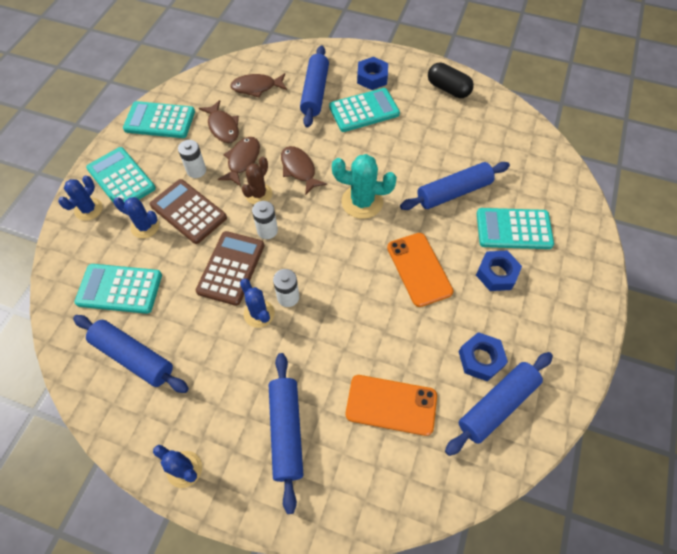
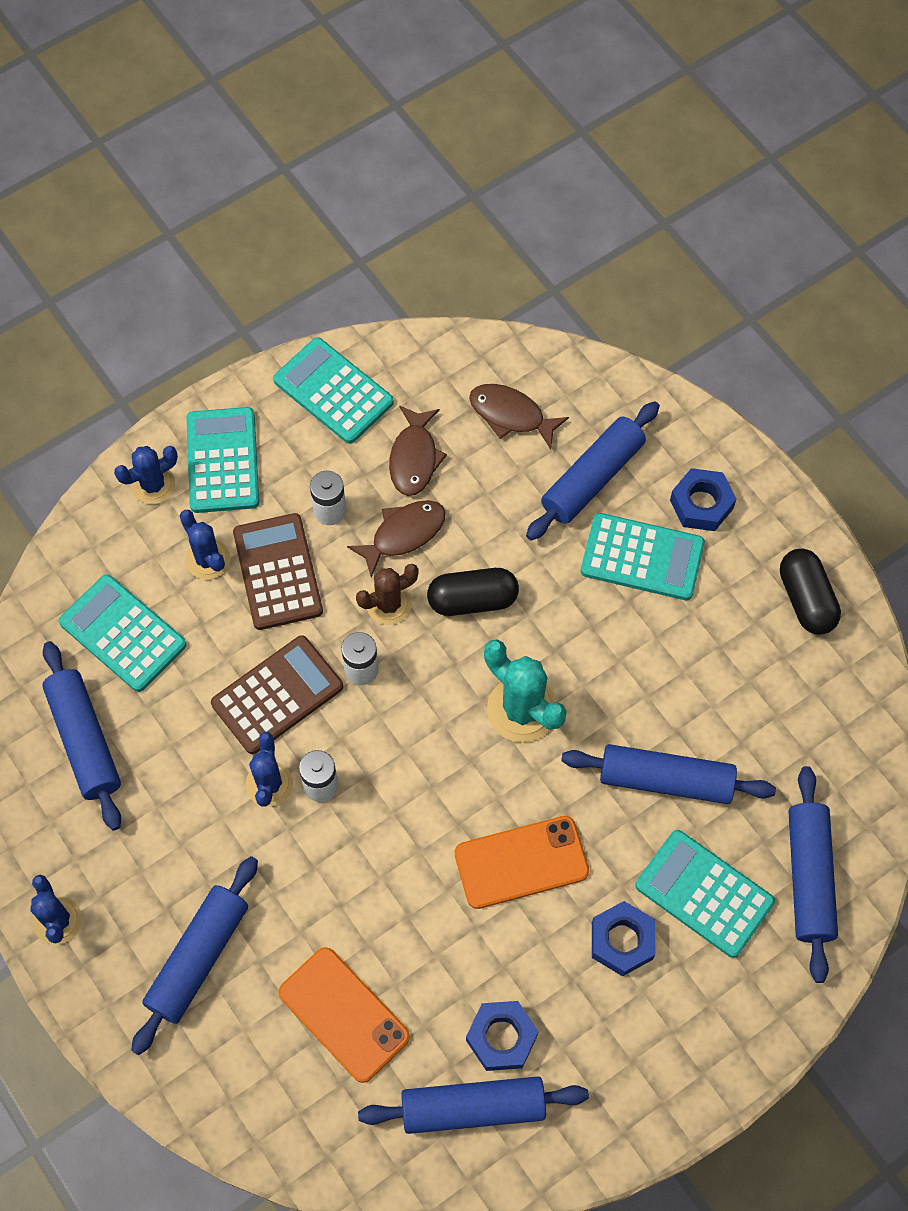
camera: 35 degrees right, 5 degrees up
brown fish [281,146,327,195] -> black capsule [427,568,519,616]
orange phone [387,233,453,307] -> orange phone turned 60 degrees clockwise [455,816,589,909]
none -> blue rolling pin [789,766,838,983]

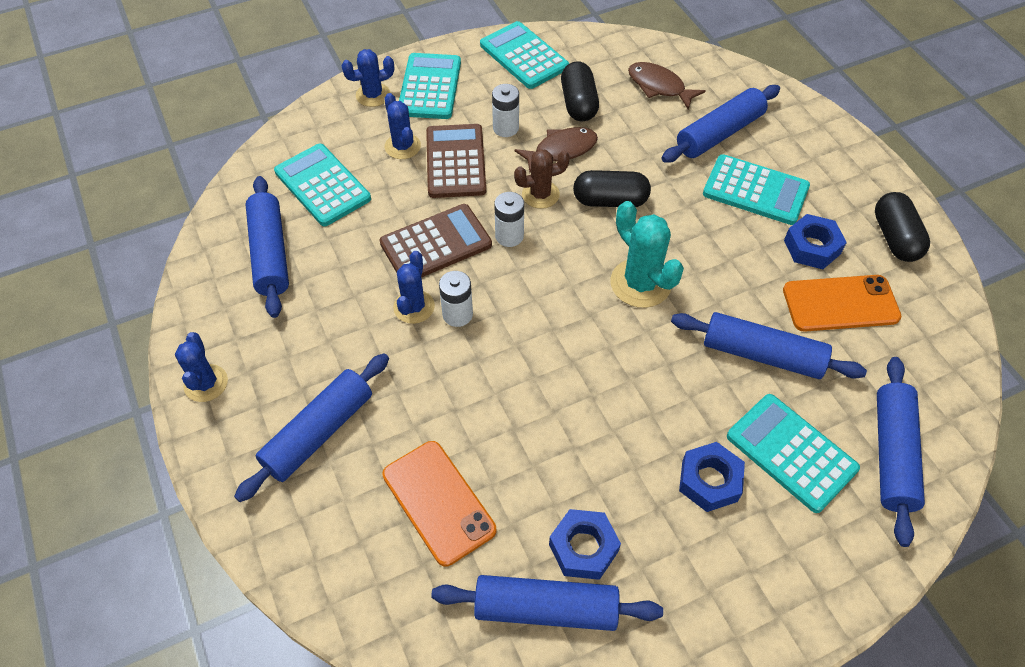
camera: 10 degrees right, 10 degrees down
brown fish [389,405,447,496] -> black capsule [561,61,599,121]
orange phone [455,816,589,909] -> orange phone moved to [783,275,902,332]
blue nut [670,468,736,531] -> blue nut moved to [784,214,847,269]

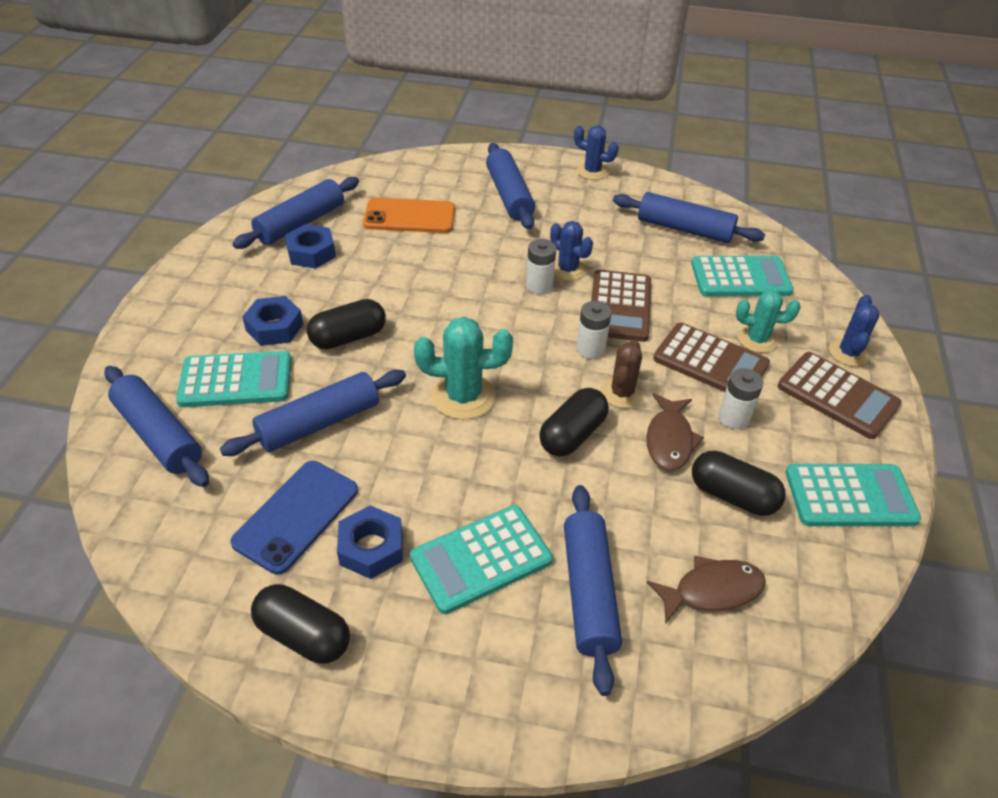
camera: 125 degrees right, 10 degrees down
blue cactus [384,93,421,159] -> turquoise cactus [736,290,800,353]
turquoise calculator [399,53,461,119] -> brown calculator [778,352,902,439]
orange phone [783,275,902,332] -> blue phone [230,461,358,575]
none -> black capsule [307,299,386,349]

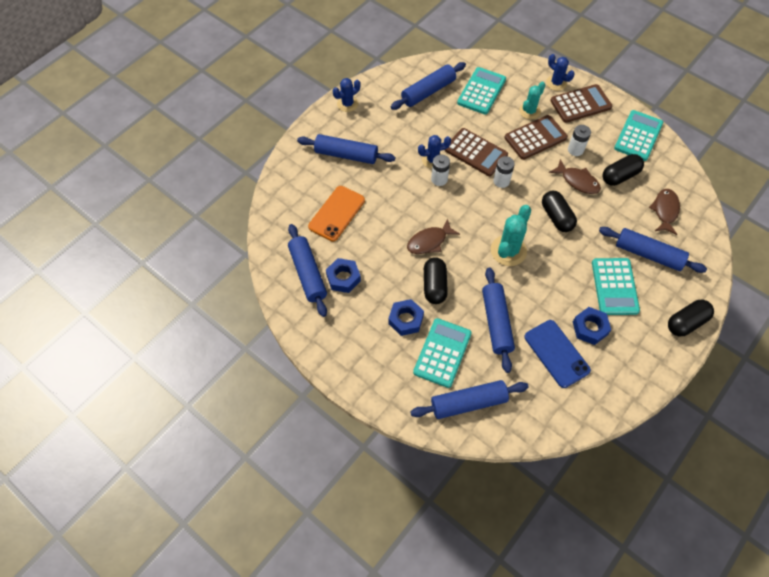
camera: 60 degrees left, 15 degrees up
black capsule [251,584,350,664] -> black capsule moved to [668,300,714,336]
brown cactus [601,340,643,408] -> none
none -> brown fish [407,218,460,254]

